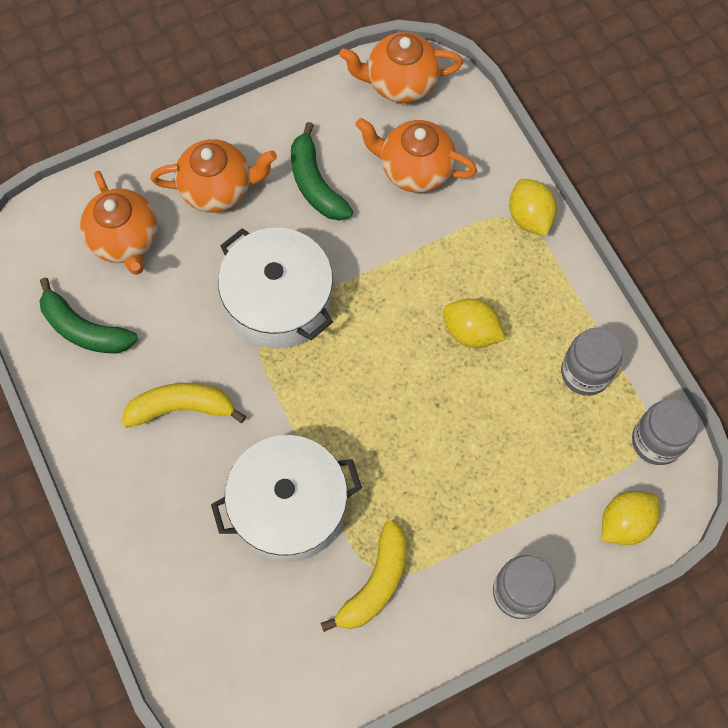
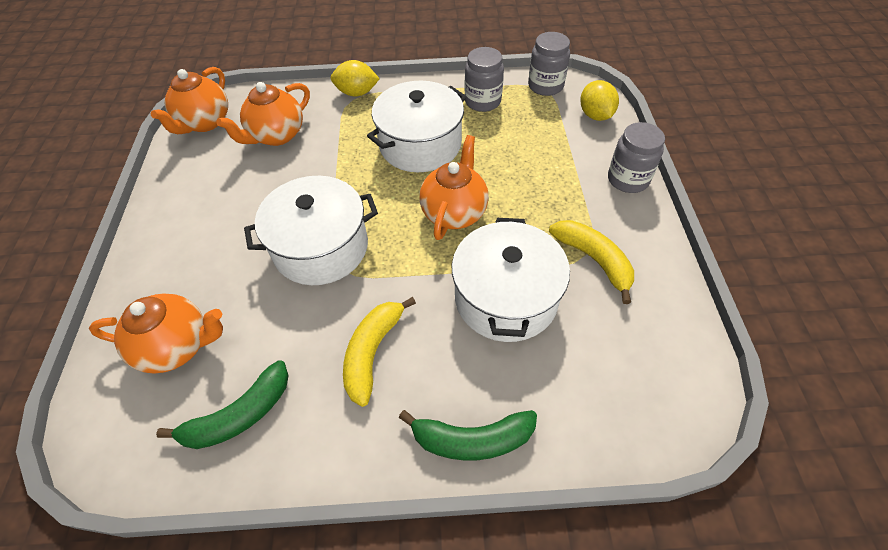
camera: 65 degrees left, 15 degrees down
orange teapot [151,139,277,213] -> orange teapot moved to [419,135,489,240]
green banana [291,122,353,221] -> green banana moved to [399,410,537,461]
yellow lemon [443,299,506,348] -> white pot [367,81,467,172]

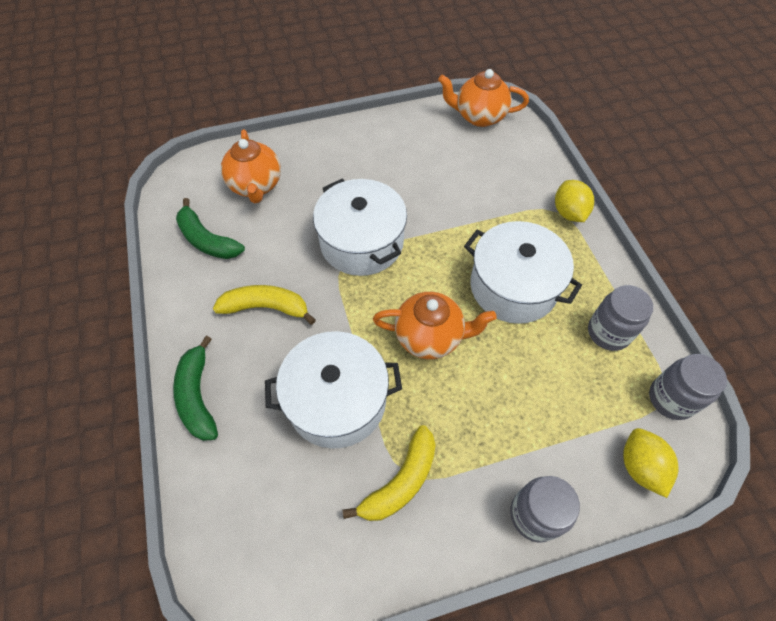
camera: 75 degrees right, 5 degrees up
orange teapot [216,82,310,146] -> none
yellow lemon [580,80,619,121] -> yellow lemon turned 75 degrees counterclockwise [623,428,679,498]

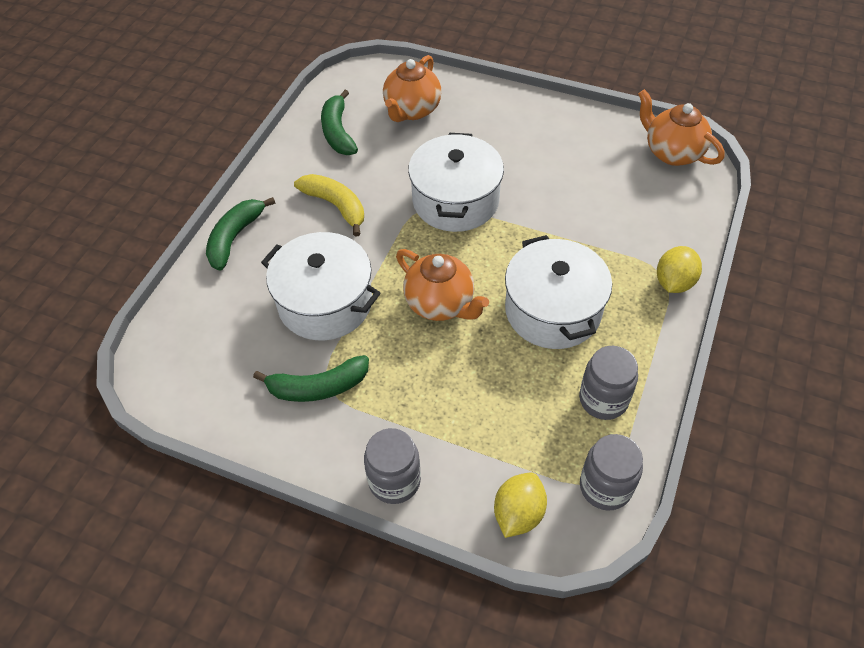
camera: 40 degrees right, 5 degrees down
yellow banana [343,425,436,521] -> green banana [253,355,369,402]

